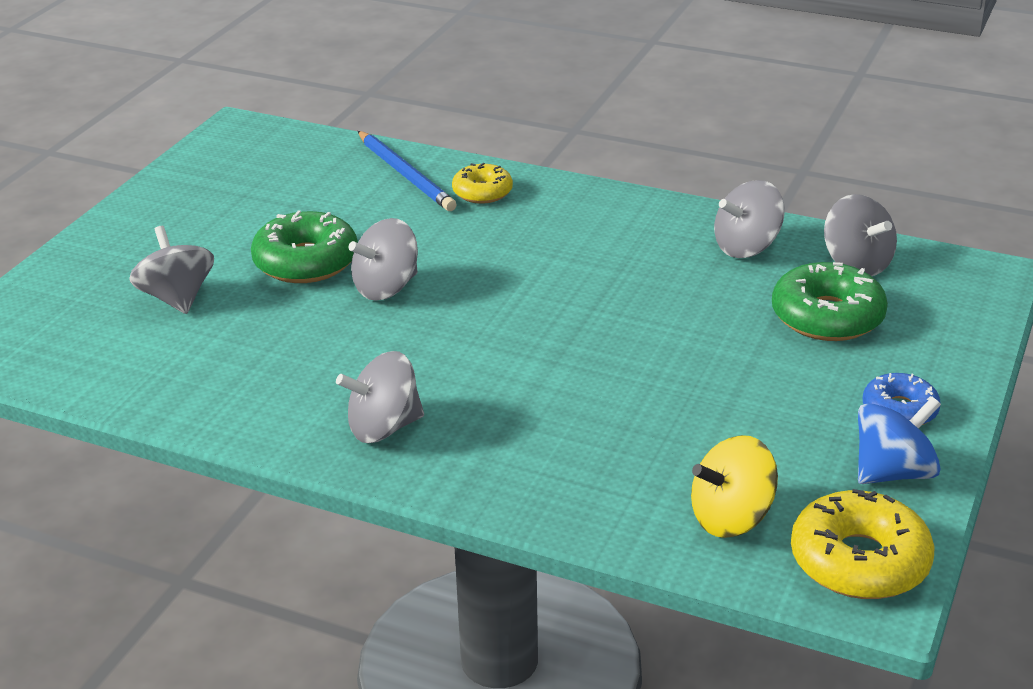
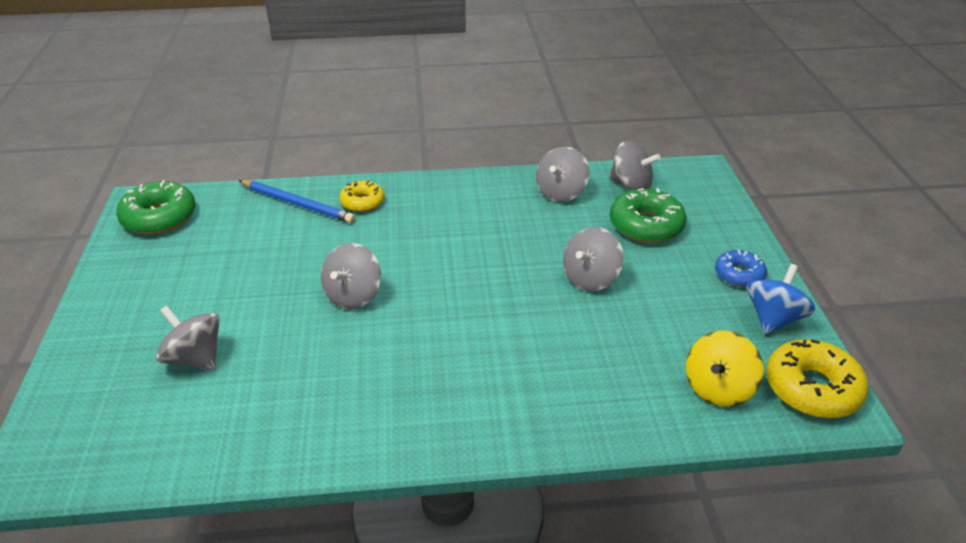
camera: 30 degrees left, 5 degrees up
green donut [251,210,358,283] -> green donut moved to [116,180,196,235]
grey spinning top [336,351,424,443] -> grey spinning top moved to [563,227,624,291]

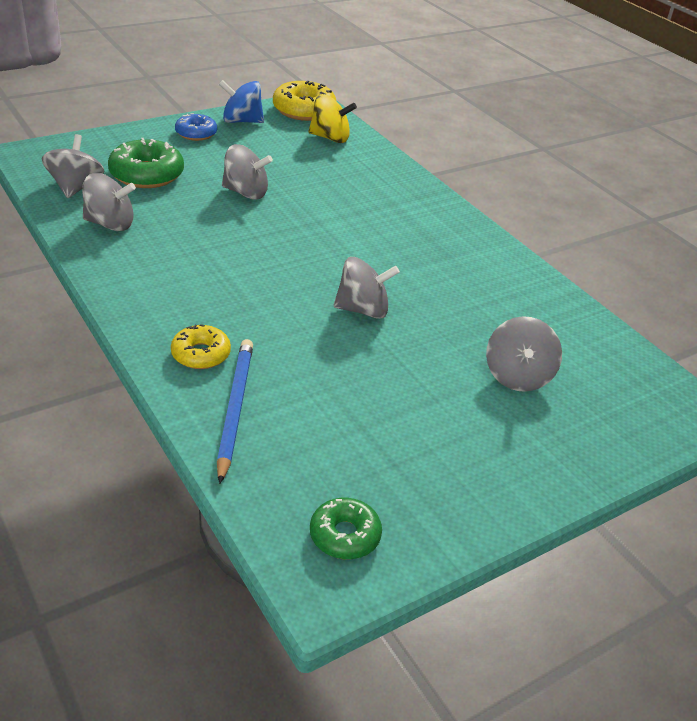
camera: 120 degrees left, 0 degrees up
green donut [116,180,196,235] -> green donut [310,498,382,559], size x0.61

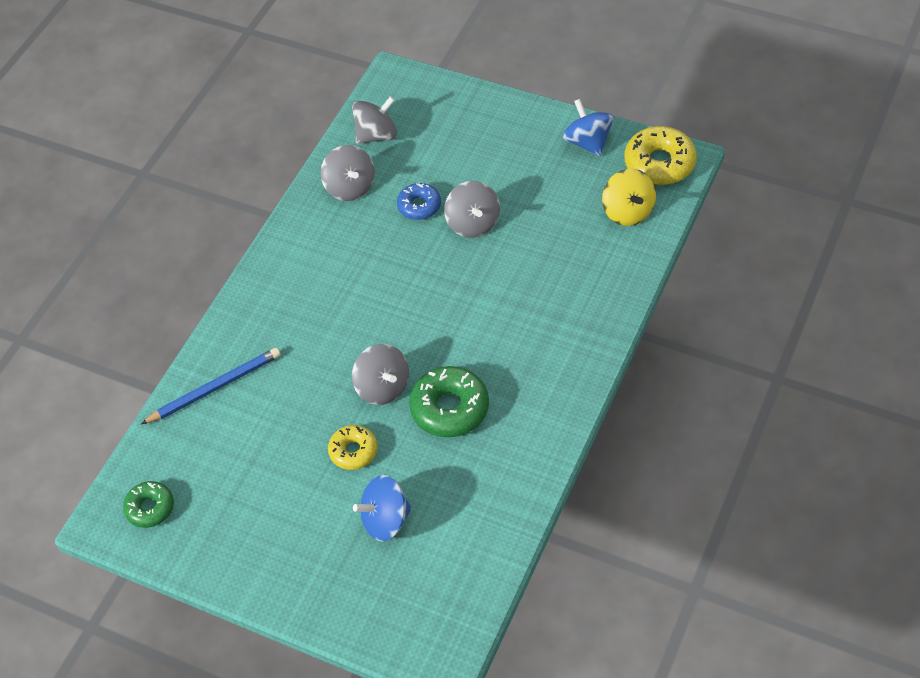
camera: 65 degrees right, 15 degrees up
green donut [108,138,184,188] -> green donut moved to [409,366,489,437]
yellow donut [171,324,231,369] -> yellow donut moved to [328,425,378,470]
blue donut [175,113,217,141] -> blue donut moved to [397,183,441,220]
grey spinning top [486,316,562,392] -> blue spinning top [353,475,412,541]

